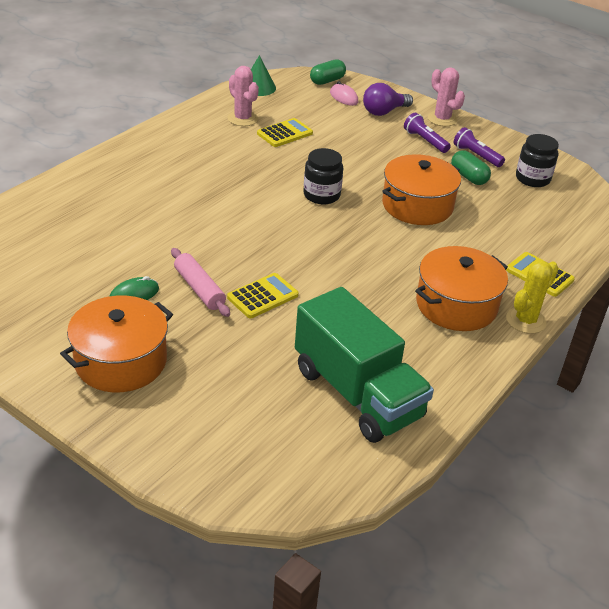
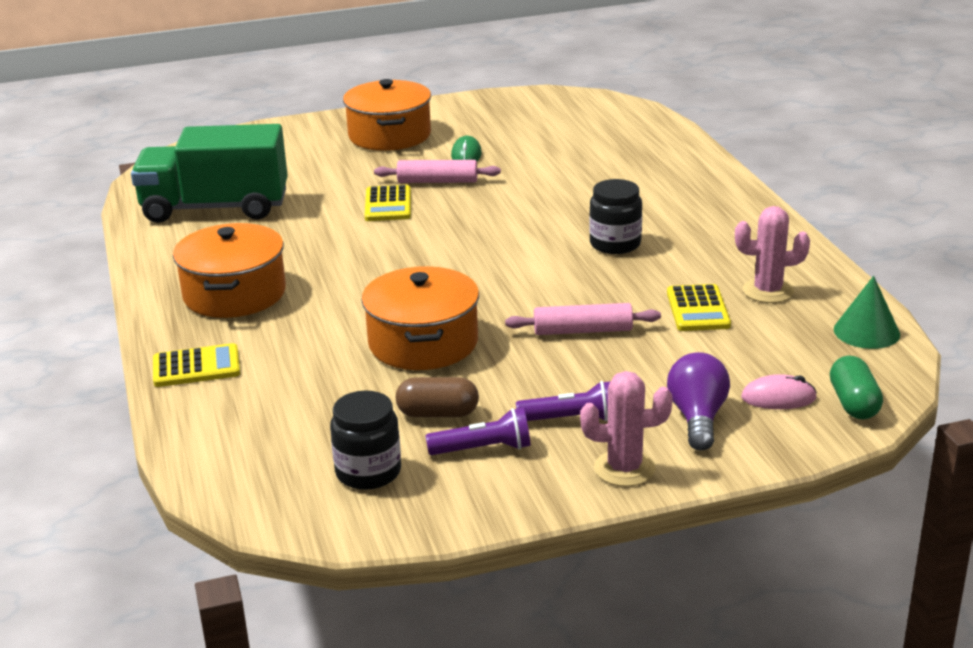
camera: 130 degrees right, 10 degrees down
black jar [303,148,343,204] -> black jar moved to [589,179,642,254]
green capsule [451,150,491,185] -> brown capsule [396,377,479,417]
yellow cactus [506,260,559,334] -> none
none -> pink rolling pin [505,303,661,335]

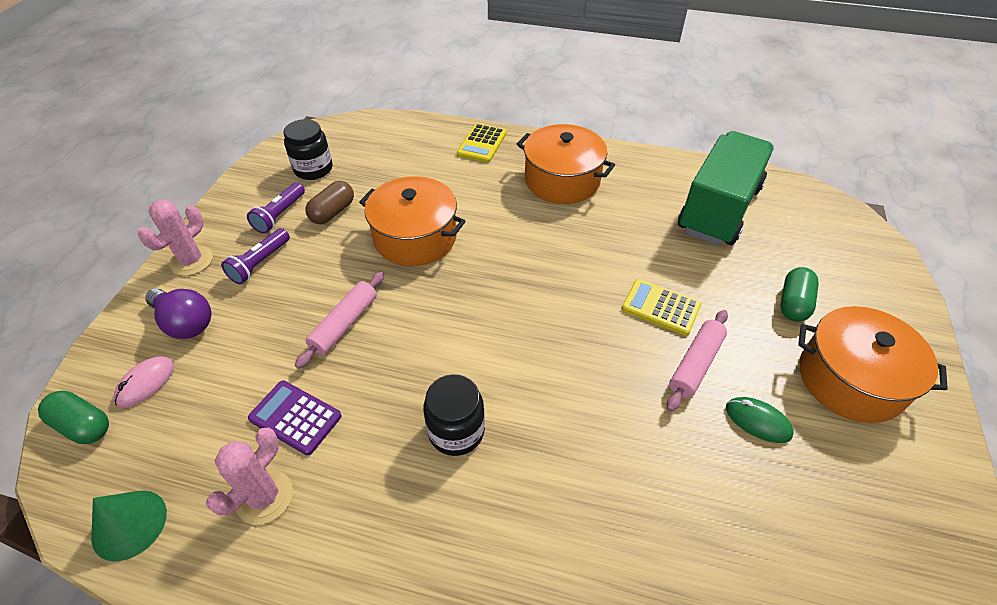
camera: 120 degrees right, 20 degrees up
yellow calculator [667,284,731,331] -> purple calculator [248,381,342,455]
none -> green capsule [780,267,819,321]

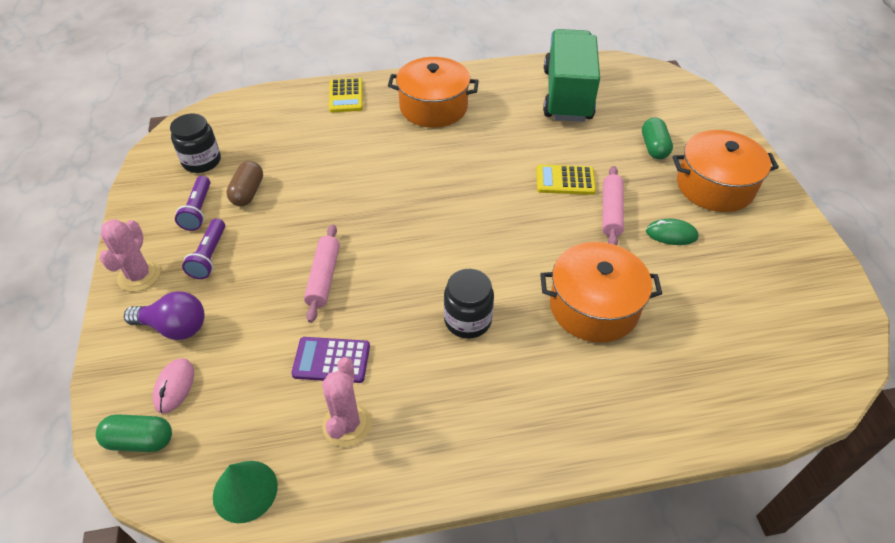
camera: 25 degrees left, 0 degrees up
orange pot [359,176,466,266] -> orange pot moved to [540,242,662,343]

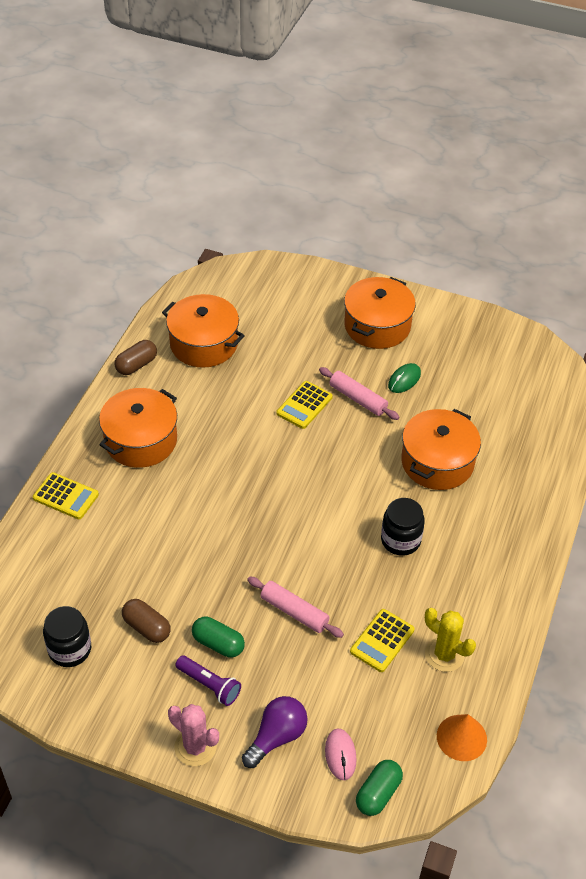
camera: 60 degrees left, 0 degrees up
pink mouse [153,358,194,414] -> pink mouse turned 45 degrees clockwise [325,728,357,780]
purple flashlight [175,176,210,231] -> none
green cone [213,461,278,523] -> orange cone [437,714,487,761]
purple calculator [291,337,370,383] -> yellow calculator [350,609,415,672]
pink cactus [322,357,372,447] -> yellow cactus [425,608,476,672]
green truck [543,29,600,122] -> orange pot [162,294,245,368]
green capsule [642,118,673,159] -> green capsule moved to [192,617,245,658]
none -> brown capsule [114,340,157,375]

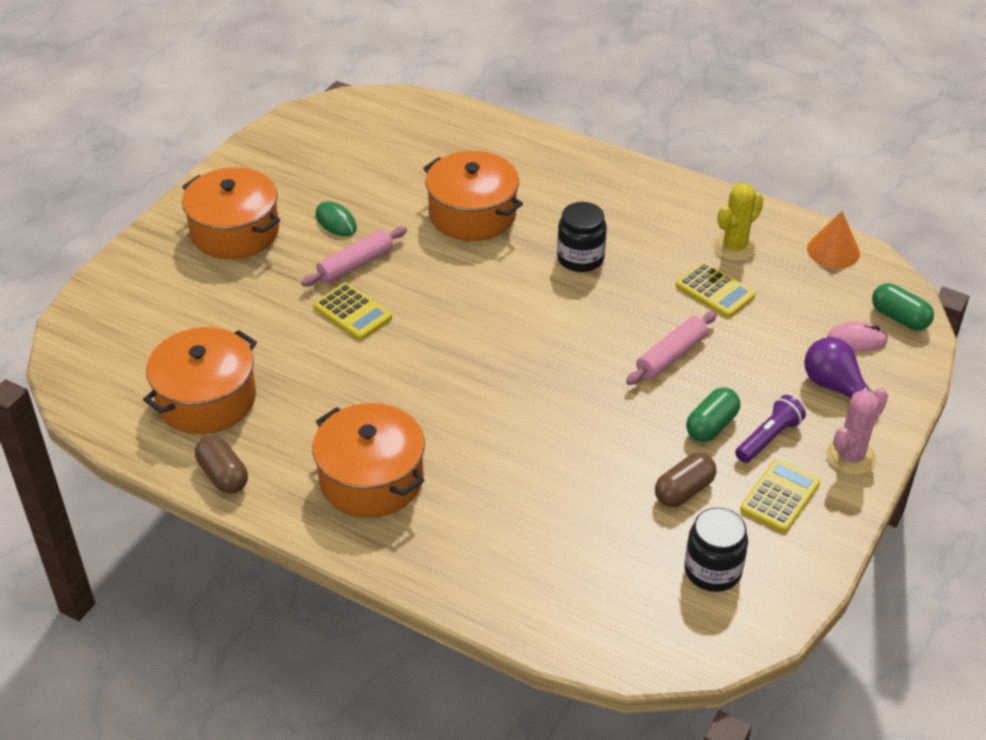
camera: 80 degrees left, 5 degrees down
yellow calculator [33,472,99,519] -> yellow calculator moved to [740,459,820,532]

